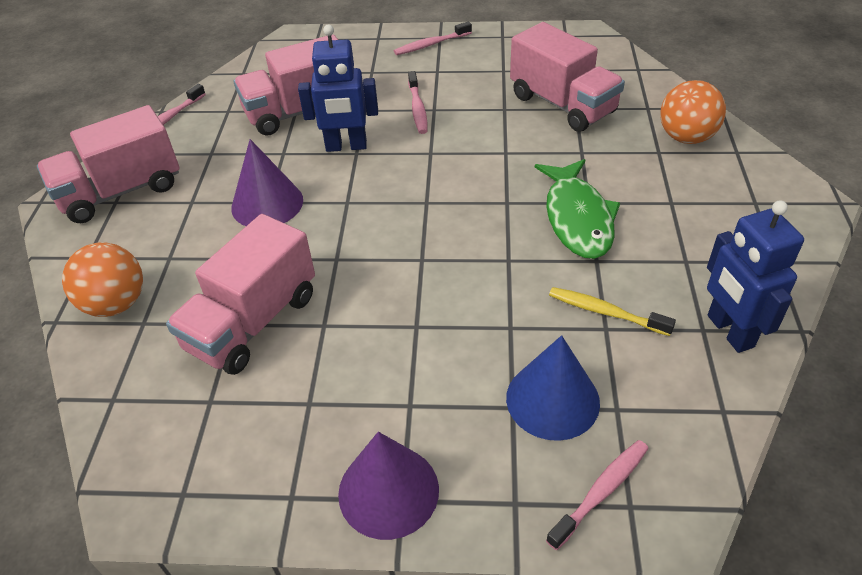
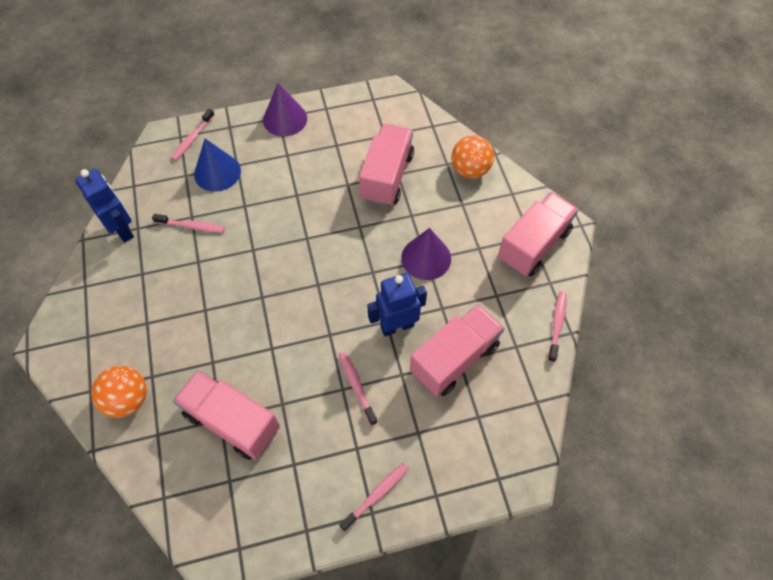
camera: 160 degrees right, 15 degrees up
green fish [535,159,620,259] -> none
yellow toothbrush [549,287,676,336] -> pink toothbrush [152,214,225,233]

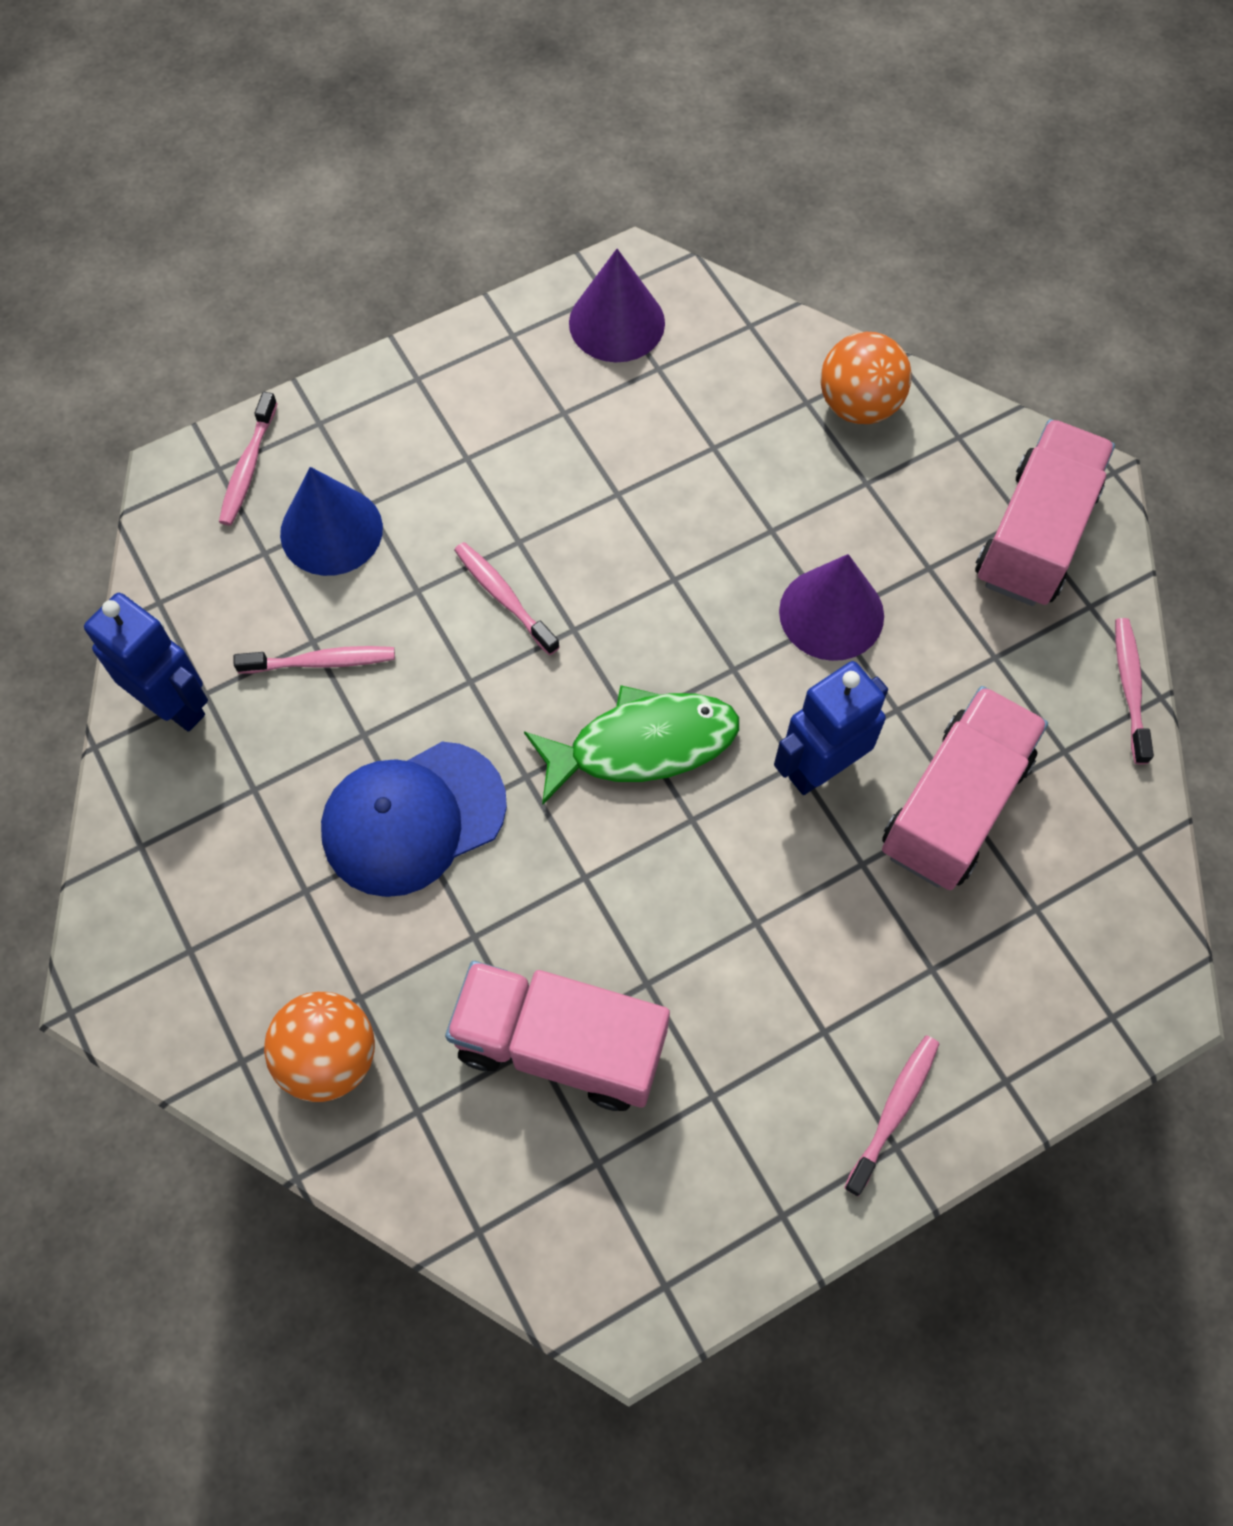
camera: 15 degrees left, 5 degrees up
purple cone [263,83,307,137] -> purple cone moved to [569,249,665,362]
pink toothbrush [339,352,378,426] -> pink toothbrush moved to [454,542,560,655]
pink truck [359,124,414,207] -> none
none -> blue cap [321,742,507,897]
none -> green fish [524,685,739,805]

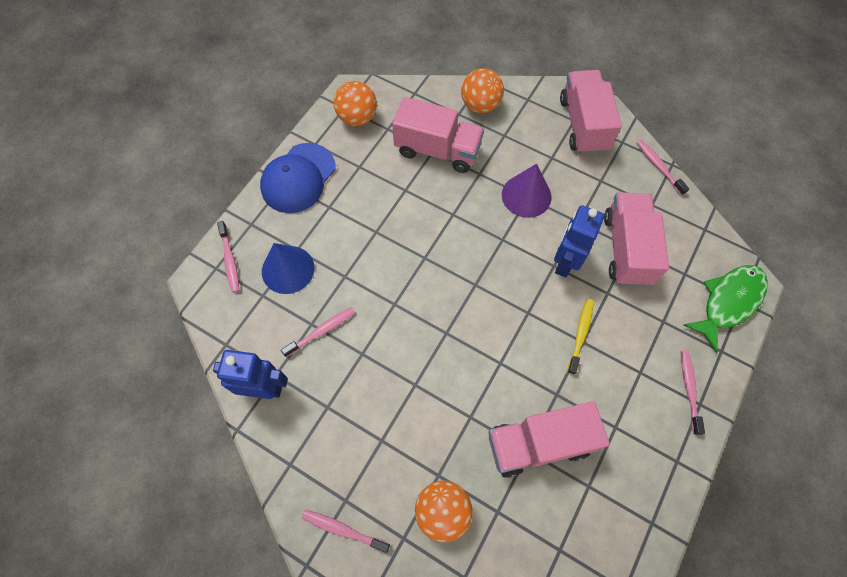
camera: 30 degrees left, 0 degrees up
blue cap [321,742,507,897] -> blue cap moved to [260,143,335,213]
pink toothbrush [454,542,560,655] -> pink toothbrush moved to [302,510,390,553]
green fish [524,685,739,805] -> green fish moved to [683,265,768,353]
purple cone [569,249,665,362] -> orange ball [334,81,377,126]
none -> pink truck [392,97,484,173]
none -> yellow toothbrush [567,299,594,375]

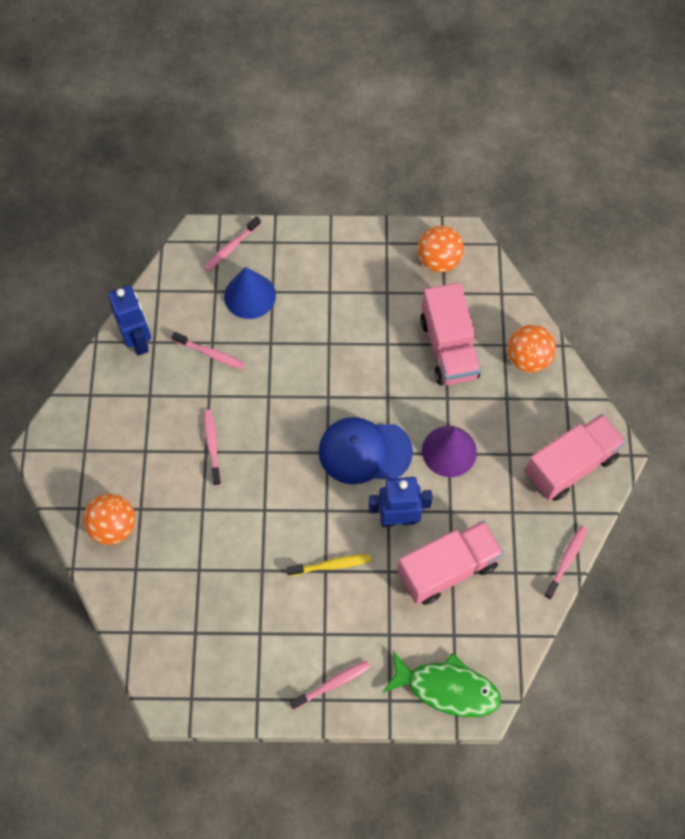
camera: 60 degrees right, 0 degrees up
blue cap [260,143,335,213] -> blue cap moved to [319,417,413,485]
pink toothbrush [302,510,390,553] -> pink toothbrush moved to [204,410,221,486]
pink truck [489,401,610,478] -> none

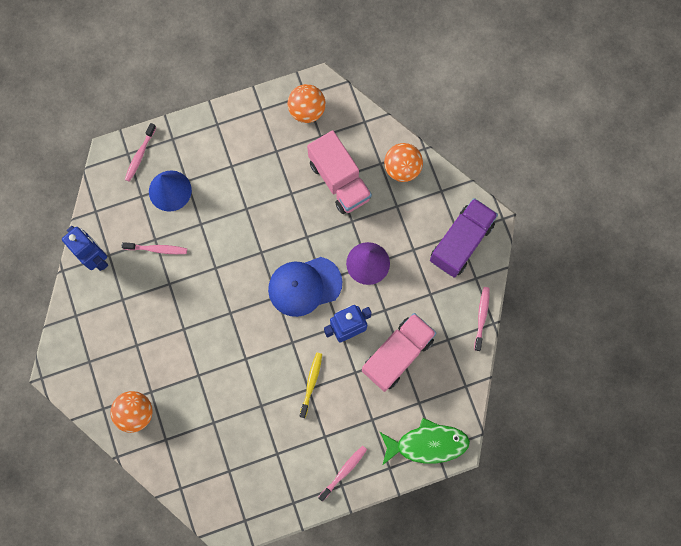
camera: 20 degrees left, 10 degrees up
pink toothbrush [204,410,221,486] -> none
yellow toothbrush [287,554,371,576] -> yellow toothbrush turned 45 degrees counterclockwise [299,353,322,418]
pink truck [525,414,626,501] -> purple truck [430,198,498,278]

